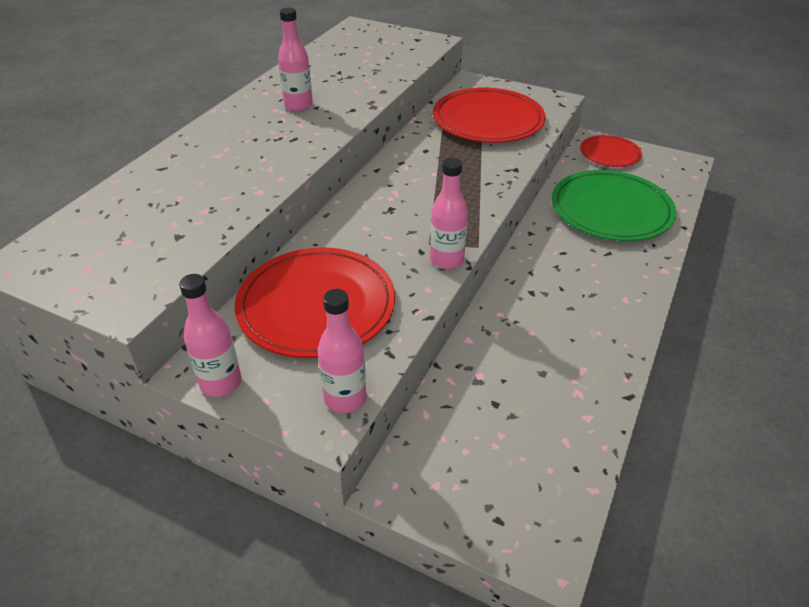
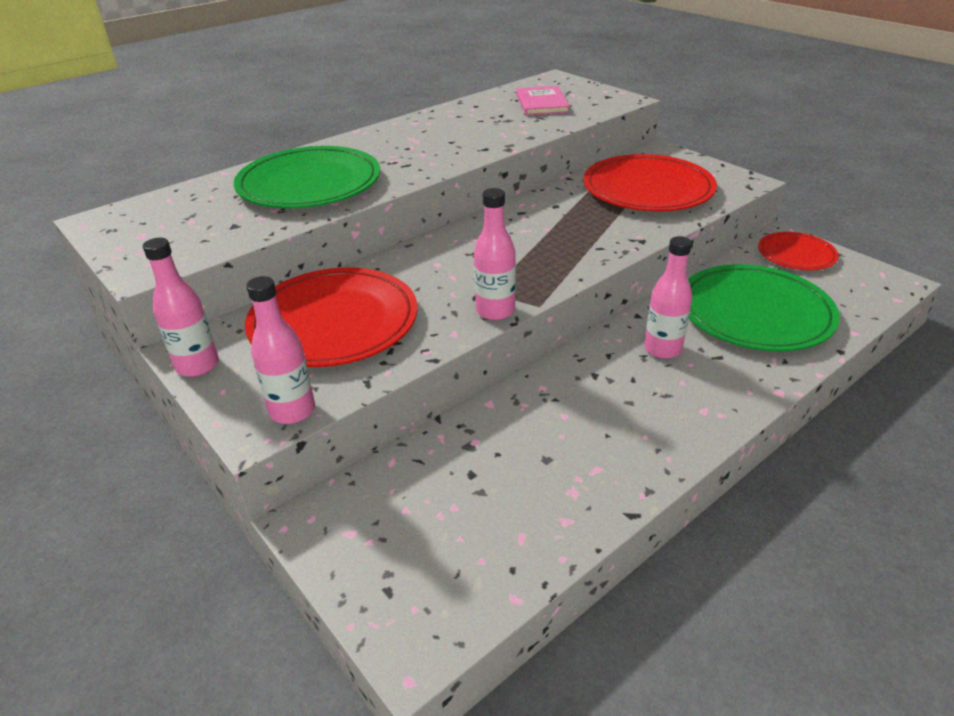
camera: 25 degrees right, 5 degrees down
pink bottle [278,7,313,112] -> pink bottle moved to [644,236,692,359]
none -> green plate [234,146,380,208]
none -> pink book [516,86,570,116]

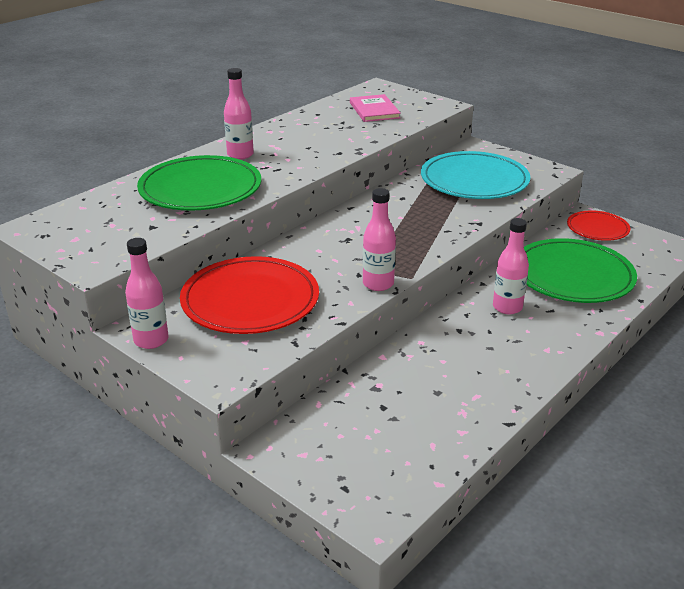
camera: 10 degrees left, 5 degrees down
pink bottle [246,276,315,424] -> pink bottle moved to [224,68,254,159]
red plate [584,154,717,211] -> turquoise plate [421,151,530,199]

